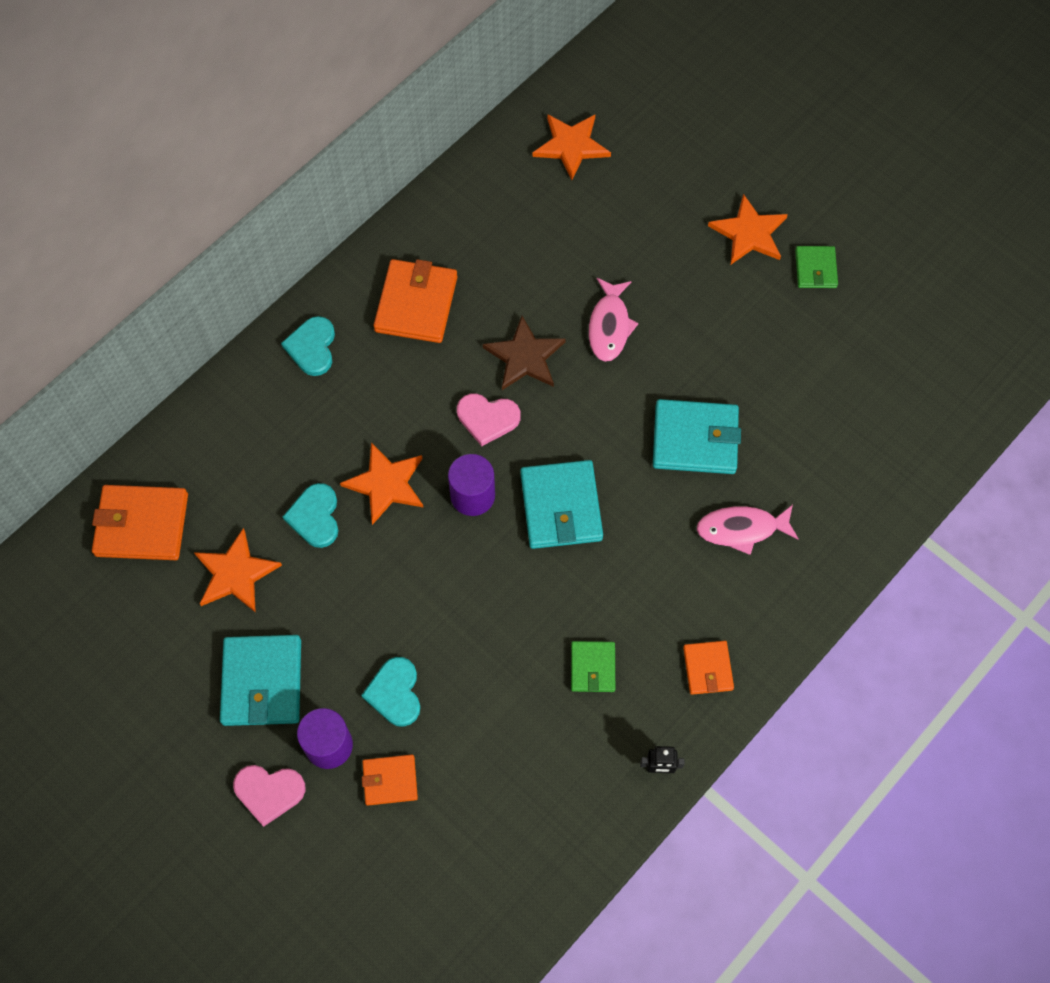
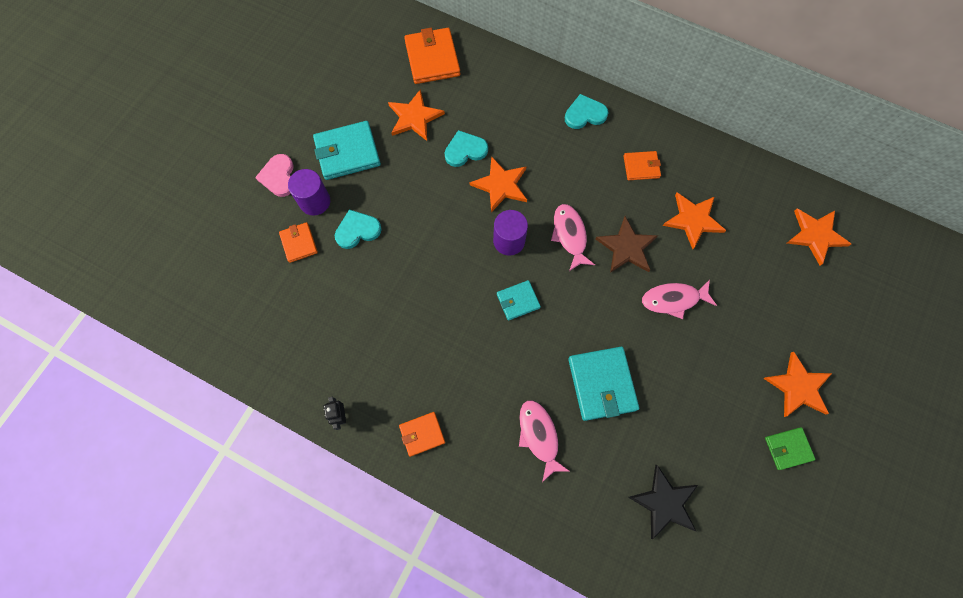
camera: 75 degrees right, 5 degrees up
orange wallet [374,259,457,343] -> orange wallet [624,151,661,180], size x0.57
pink heart [457,393,520,446] -> pink fish [551,204,595,271]
turquoise wallet [520,460,603,549] -> turquoise wallet [497,280,541,321], size x0.57
green wallet [571,641,615,692] -> none
none -> black star [628,465,698,539]
none -> orange star [663,193,726,249]

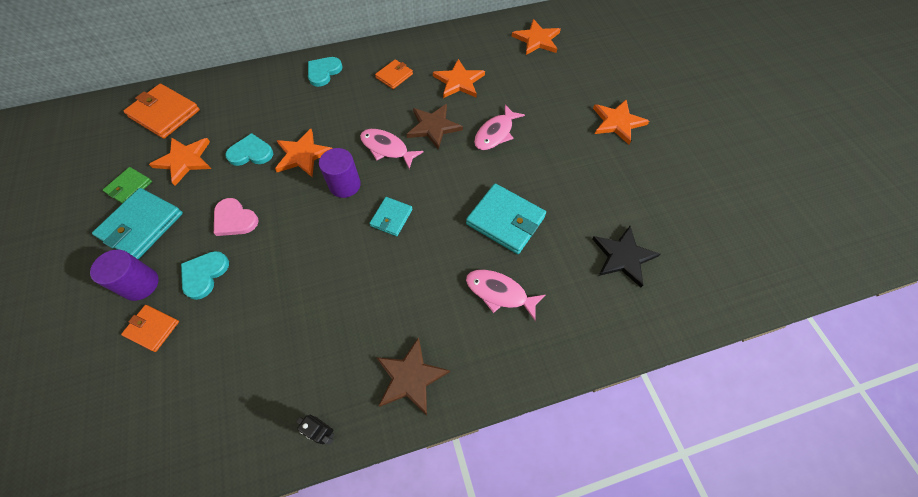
camera: 45 degrees left, 10 degrees down
pink heart [255,154,294,197] -> pink heart moved to [214,198,259,236]
orange wallet [399,412,445,457] -> brown star [376,337,450,415]
turquoise heart [444,130,488,167] -> turquoise heart turned 60 degrees clockwise [226,133,273,166]
green wallet [765,427,816,470] -> green wallet moved to [103,167,152,204]

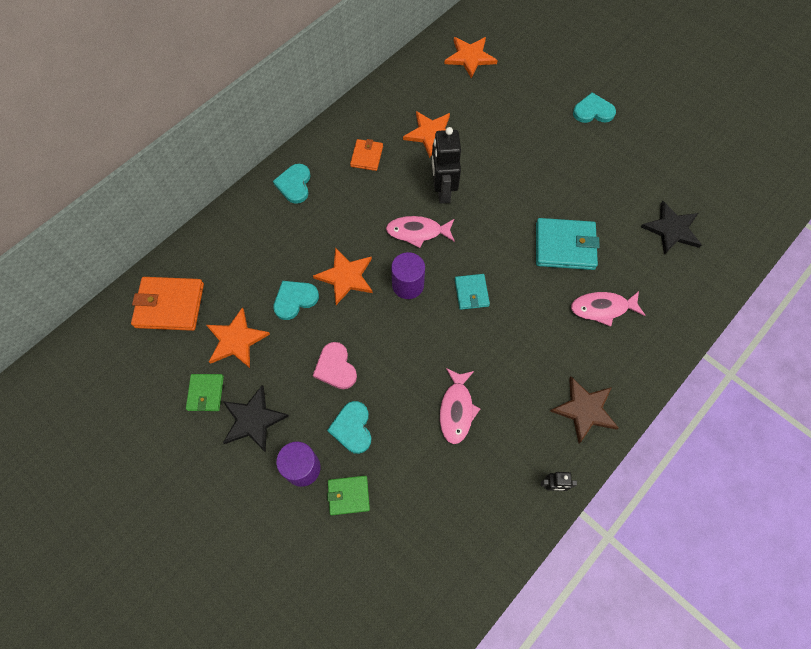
camera: 30 degrees left, 5 degrees up
turquoise wallet [92,188,183,259] -> black star [223,385,289,453]
orange wallet [121,305,179,352] -> green wallet [327,476,370,515]
pink heart [214,198,259,236] -> pink heart turned 60 degrees clockwise [313,342,357,389]
brown star [406,104,463,150] -> black robot [431,127,461,204]
pink fish [474,104,525,150] -> pink fish moved to [440,368,480,444]
orange star [593,99,649,144] -> turquoise heart [573,93,616,123]

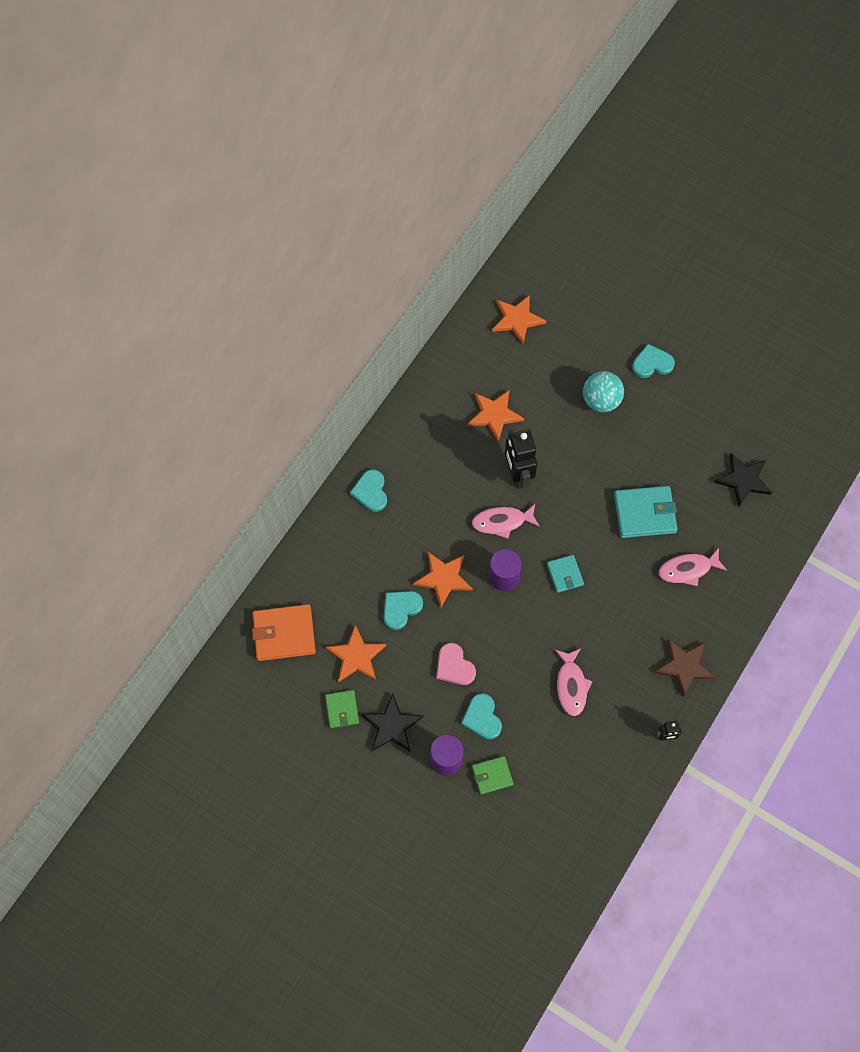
camera: 10 degrees left, 0 degrees up
orange wallet [350,139,383,171] -> none
none -> turquoise ball [583,371,624,412]

